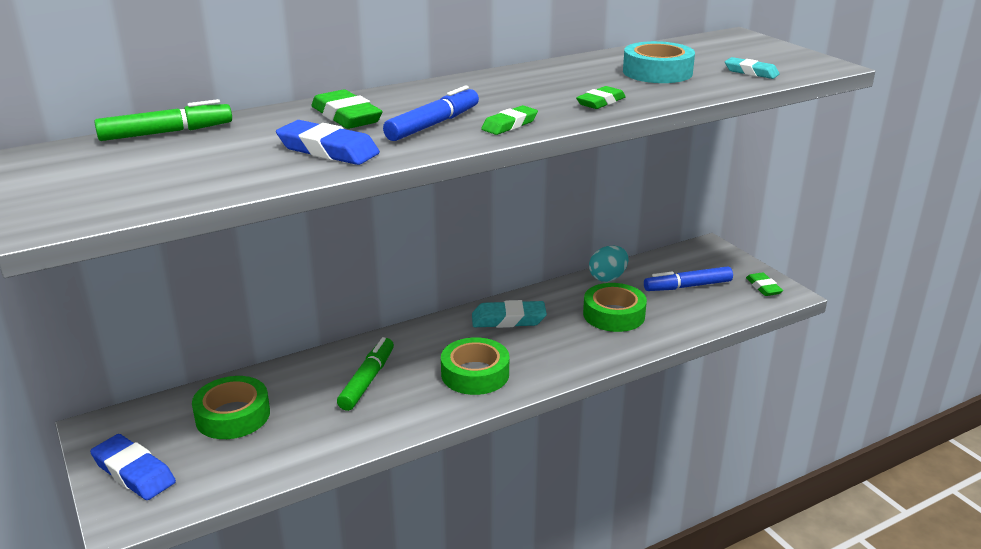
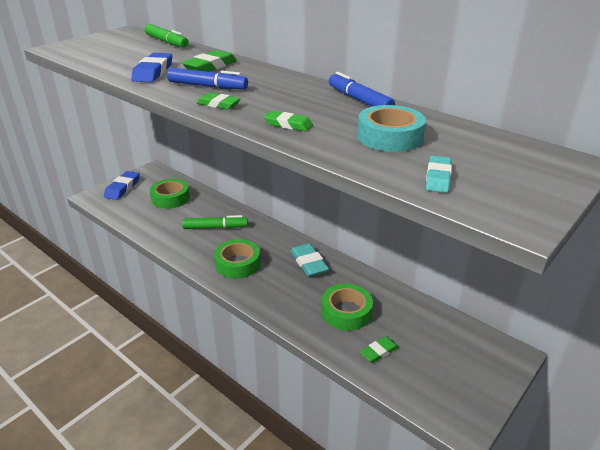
camera: 70 degrees right, 5 degrees up
turquoise egg [589,246,628,282] -> none
blue marker [644,266,733,291] -> blue marker moved to [329,72,395,107]
green eraser [746,272,783,296] -> green eraser moved to [360,336,399,363]

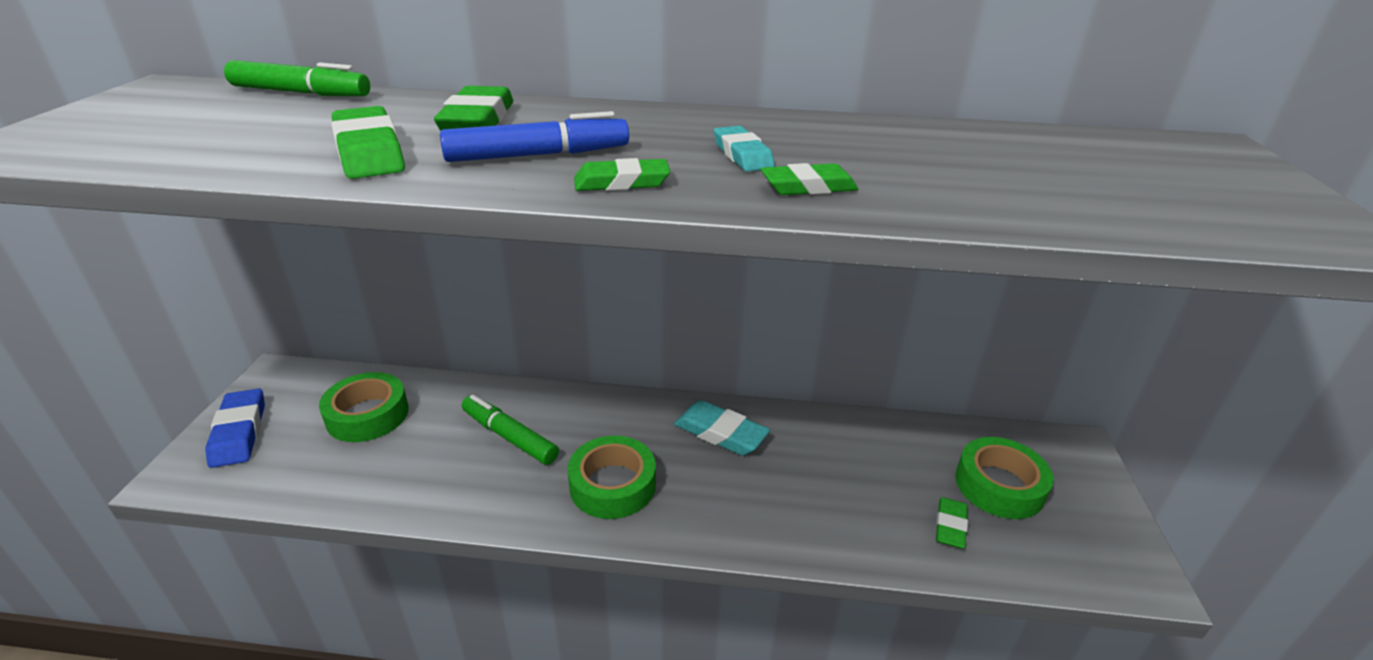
camera: 35 degrees left, 0 degrees up
blue eraser [131,53,172,82] -> green eraser [331,106,405,179]
green marker [182,215,248,229] -> green marker turned 105 degrees counterclockwise [462,395,559,465]
green tape [321,284,373,331] -> green tape moved to [955,437,1054,519]
blue marker [329,72,395,107] -> none
turquoise tape [357,105,426,152] -> none
turquoise eraser [426,156,452,193] -> turquoise eraser moved to [714,126,775,172]

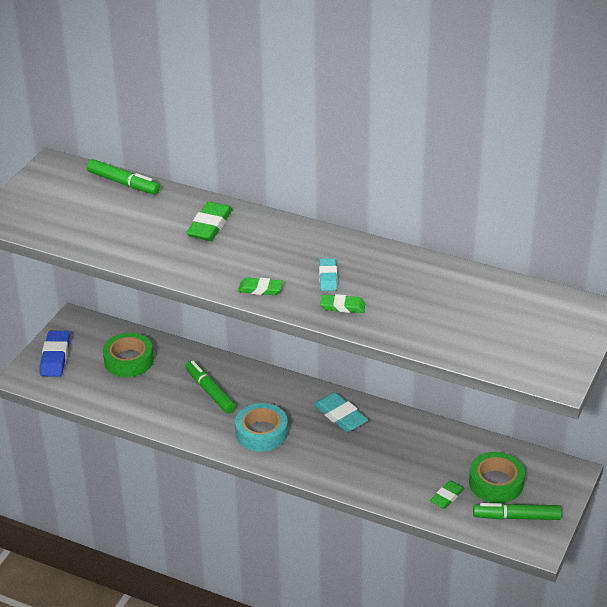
camera: 20 degrees right, 5 degrees up
green eraser [331,106,405,179] -> none
blue marker [440,111,629,162] -> none
green tape [568,436,656,519] -> turquoise tape [235,403,288,452]
none -> green marker [473,503,562,520]

